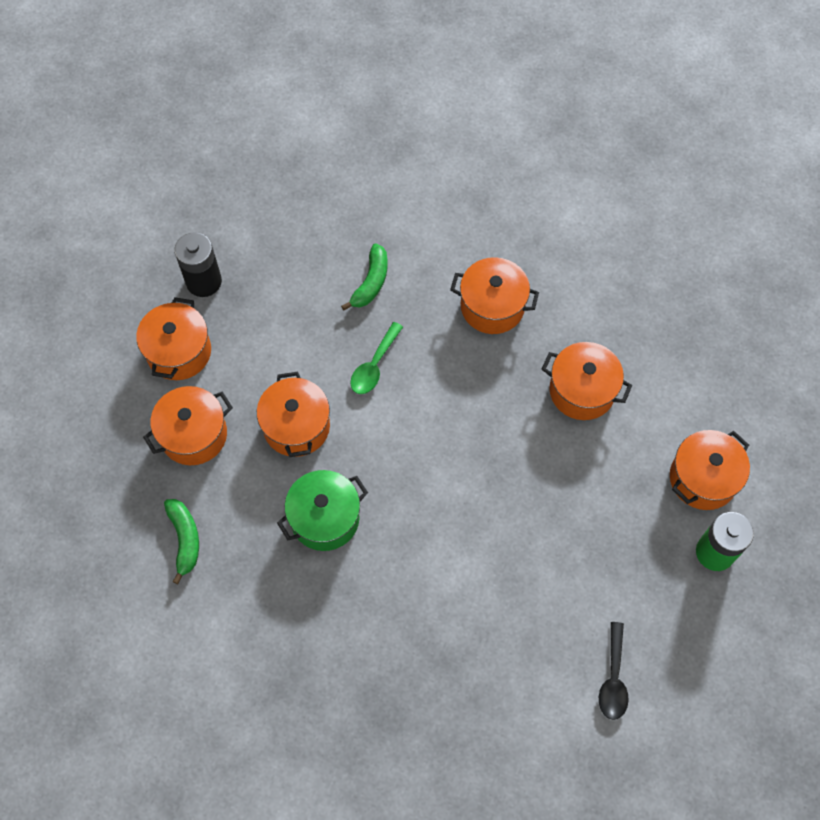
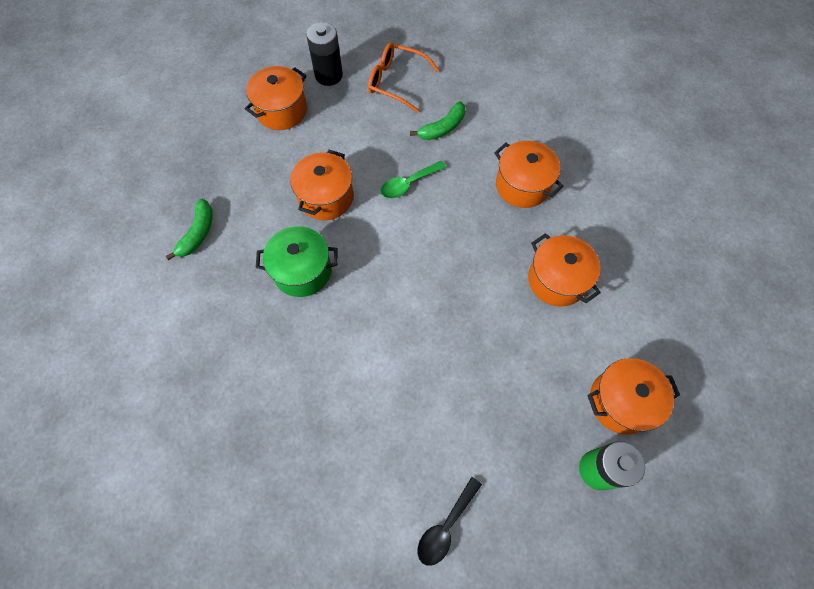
camera: 30 degrees right, 0 degrees up
orange pot [143,386,233,465] -> none
none -> orange glasses [368,43,439,113]

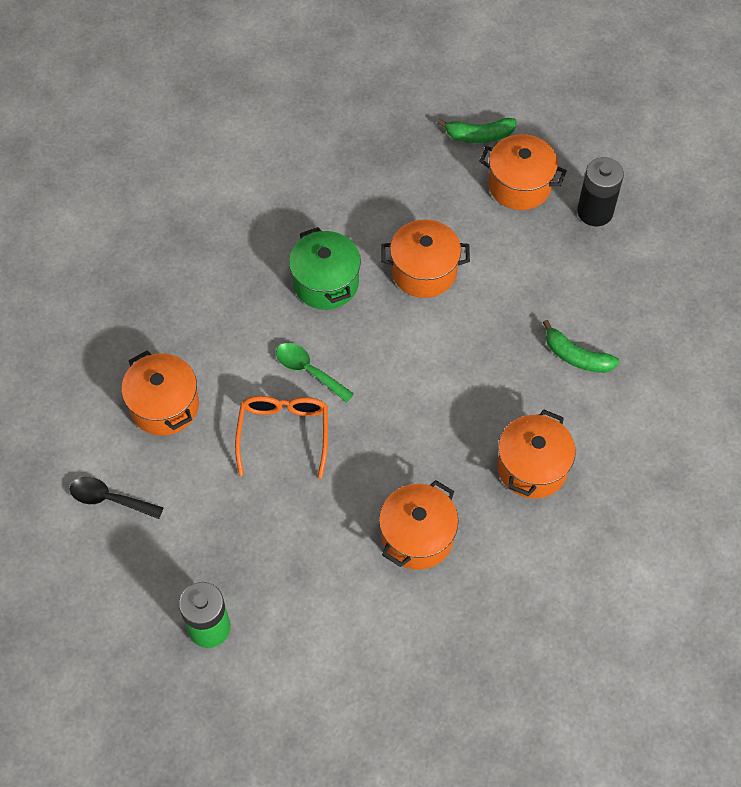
camera: 70 degrees right, 5 degrees down
green banana [166,199,213,260] -> green banana moved to [437,118,517,143]
orange glasses [368,43,439,113] -> orange glasses moved to [235,396,328,479]
green spoon [381,161,446,198] -> green spoon moved to [276,343,354,403]
orange pot [587,358,680,435] -> orange pot moved to [121,351,199,436]

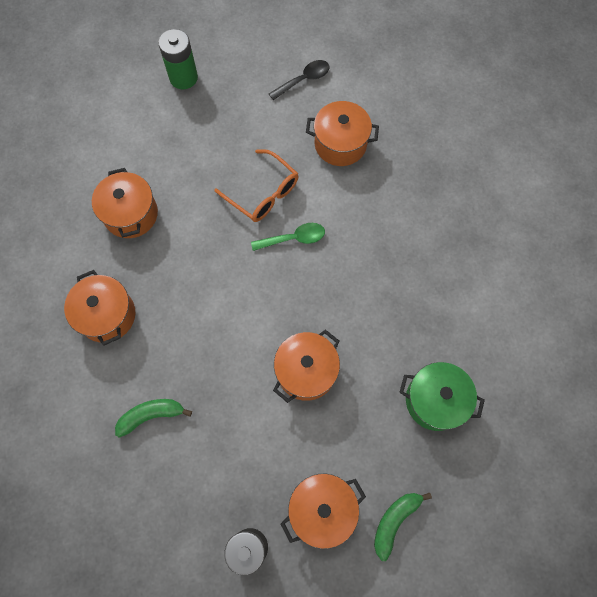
camera: 130 degrees right, 10 degrees up
green pot [289,227,361,310] -> green pot moved to [399,362,485,431]

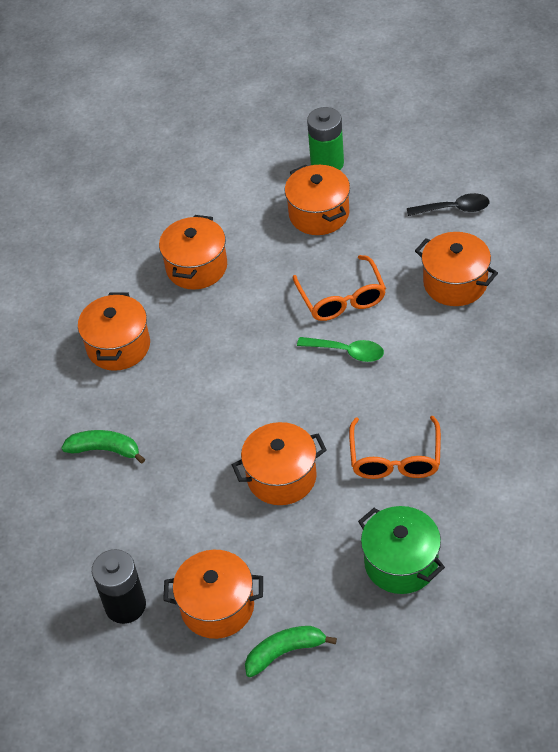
camera: 35 degrees right, 20 degrees down
none -> orange pot [285,165,350,235]
none -> orange glasses [349,416,441,479]

